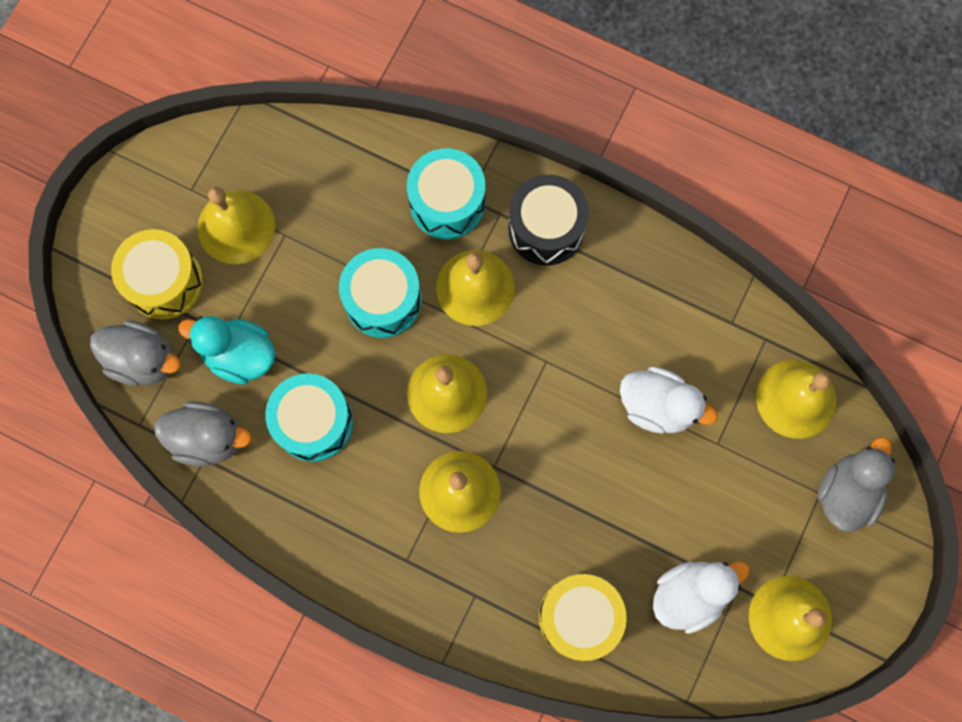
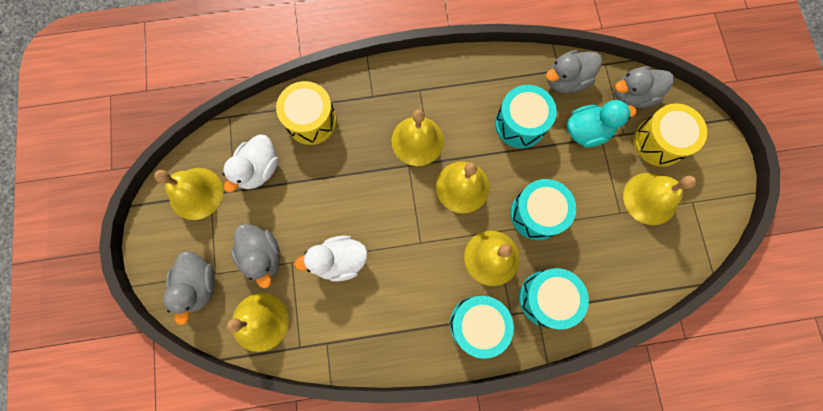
camera: 145 degrees right, 0 degrees up
black drum [508,175,589,265] -> turquoise drum [450,296,514,359]
none -> grey duck [231,224,280,288]

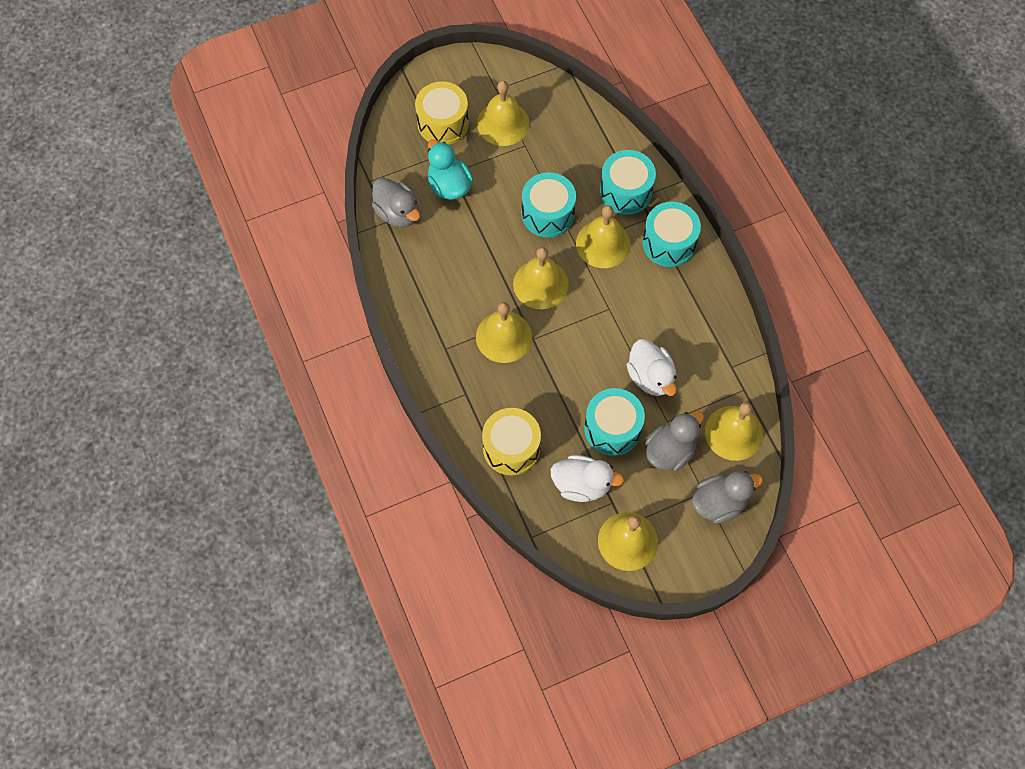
camera: 105 degrees left, 10 degrees down
turquoise drum [495,85,557,148] -> turquoise drum moved to [584,388,645,456]
grey duck [615,66,674,108] -> none

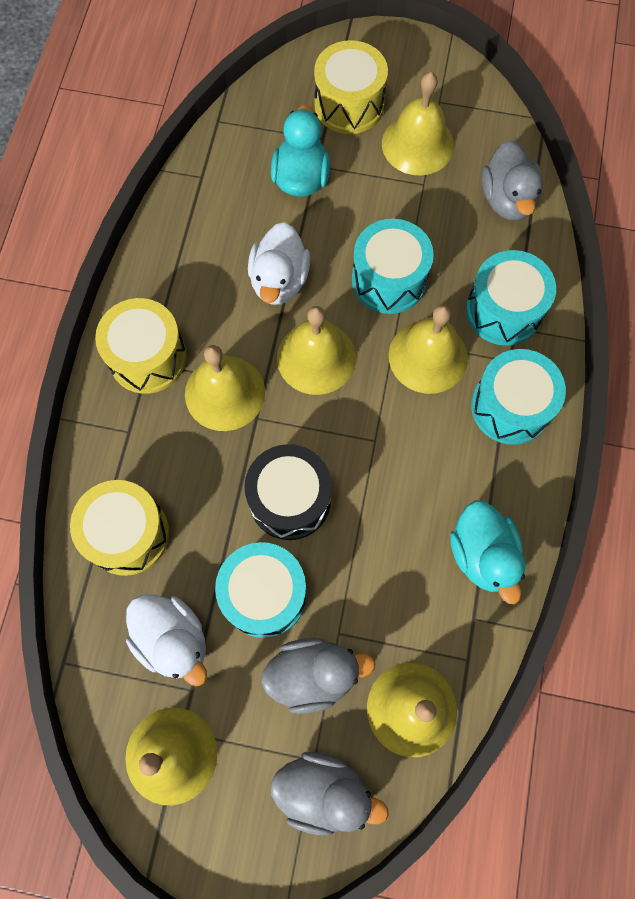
camera: 35 degrees right, 5 degrees up
grey duck [371,178,420,227] -> grey duck moved to [482,140,543,221]
white duck [627,339,677,396] -> white duck moved to [248,222,310,305]
none -> yellow drum [95,298,187,394]
none -> black drum [244,444,332,540]
none -> turquoise duck [450,501,526,604]

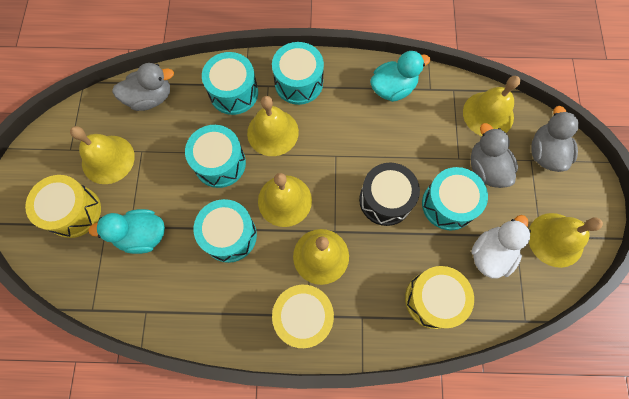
camera: 100 degrees left, 0 degrees up
white duck [248,222,310,305] -> turquoise drum [194,199,257,263]

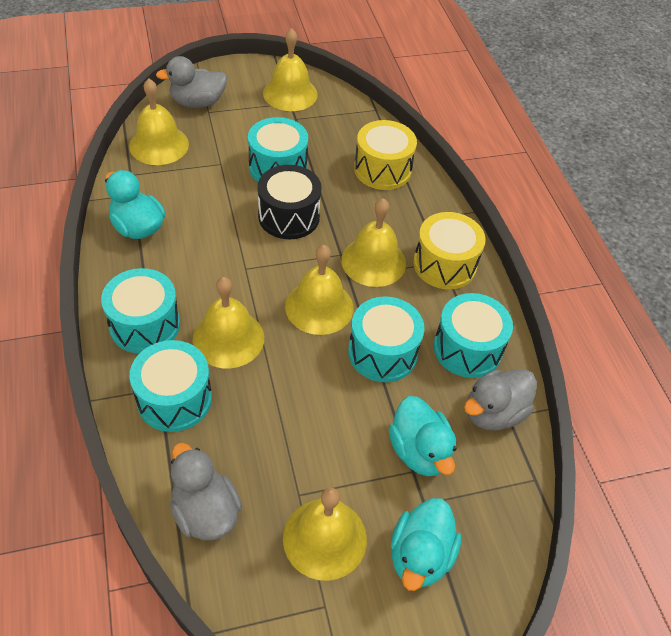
camera: 110 degrees left, 20 degrees down
yellow drum [25,175,101,238] -> turquoise duck [391,498,461,591]
turquoise drum [185,125,246,188] -> turquoise drum moved to [434,293,513,378]
grey duck [471,123,518,188] -> grey duck moved to [464,369,537,430]
white duck [471,215,531,278] -> none

